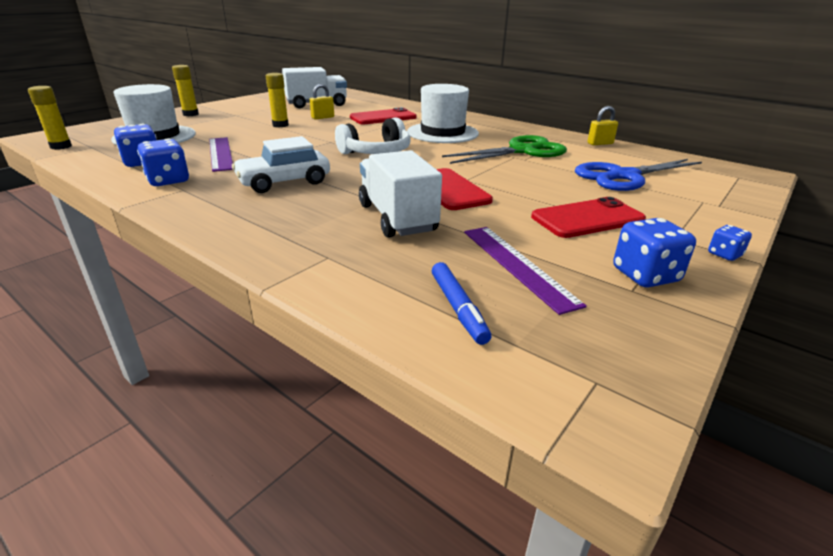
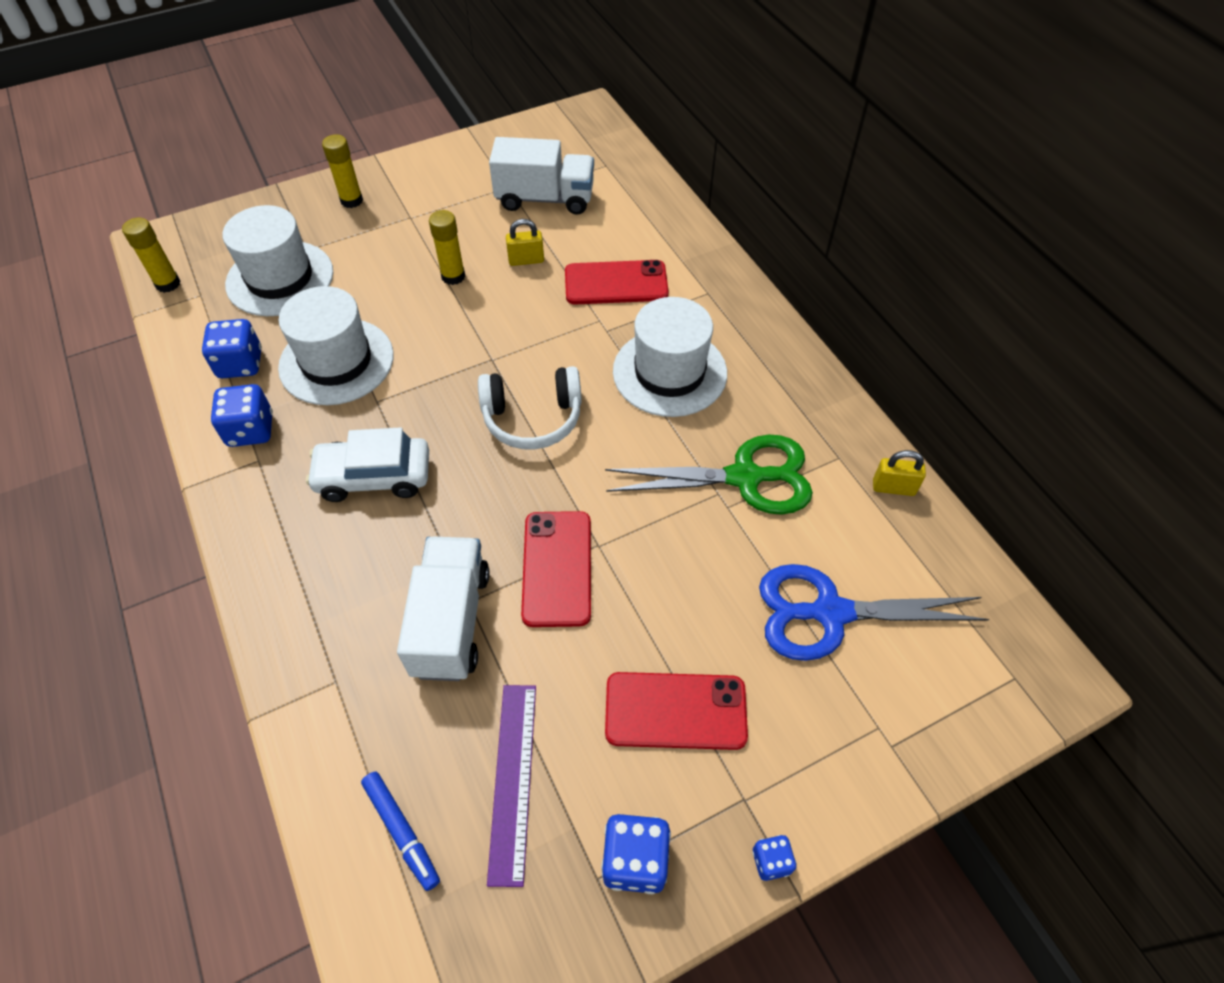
camera: 25 degrees right, 25 degrees up
purple ruler [209,137,233,172] -> white hat [278,286,394,405]
blue marker [432,262,491,345] -> blue marker turned 45 degrees counterclockwise [361,771,440,891]

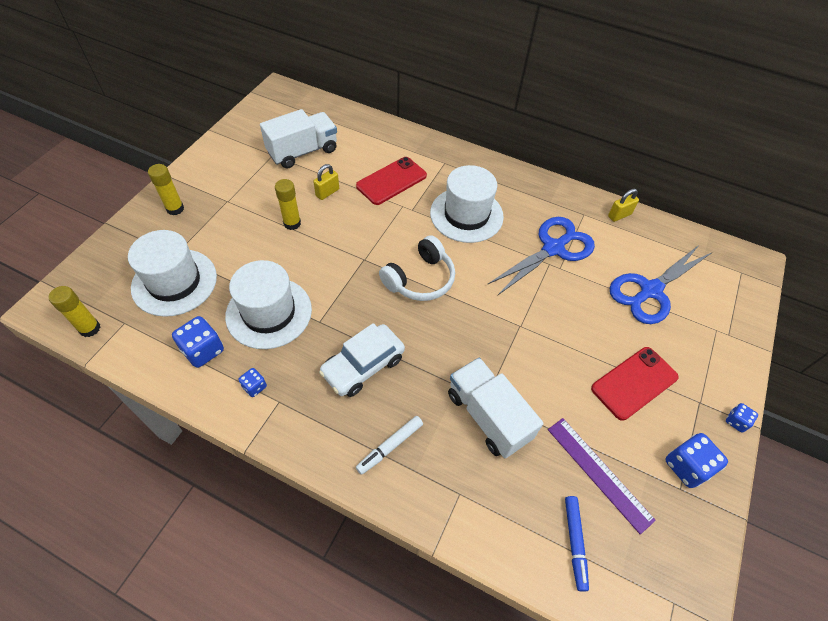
camera: 40 degrees left, 0 degrees up
blue dice [211,384,273,447] -> blue dice [238,368,267,397], size x0.56
blue marker [361,771,440,891] -> blue marker turned 75 degrees clockwise [565,496,589,592]
red phone [521,511,591,627] -> none
green scissors [605,435,813,515] -> blue scissors [487,217,595,295]
none -> white marker [356,416,423,475]

